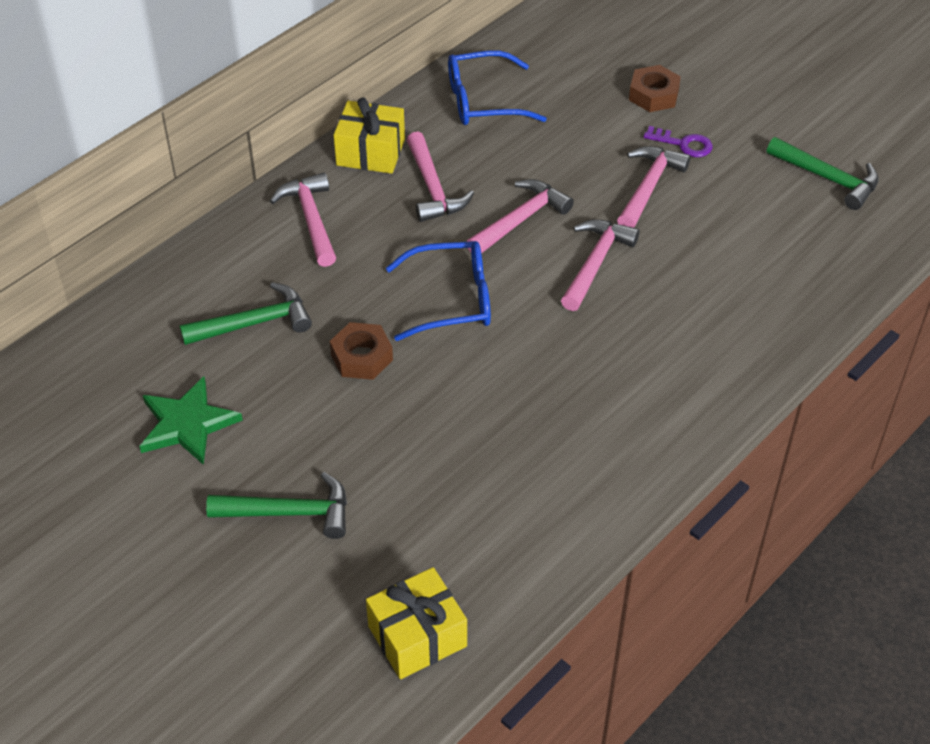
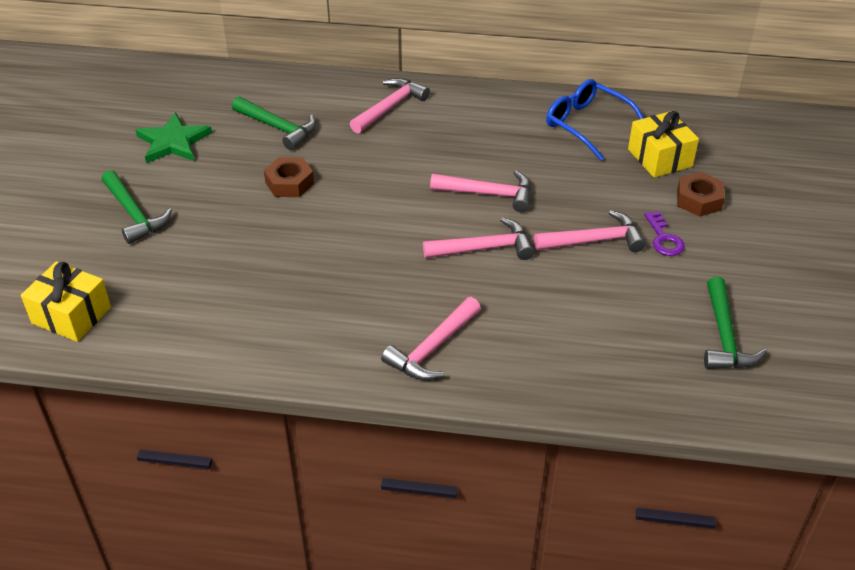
camera: 55 degrees right, 5 degrees down
yellow gift [334,97,405,174] -> yellow gift moved to [628,111,699,178]
blue glasses [386,241,491,341] -> none
pink hammer [406,132,474,222] -> pink hammer moved to [381,297,481,380]

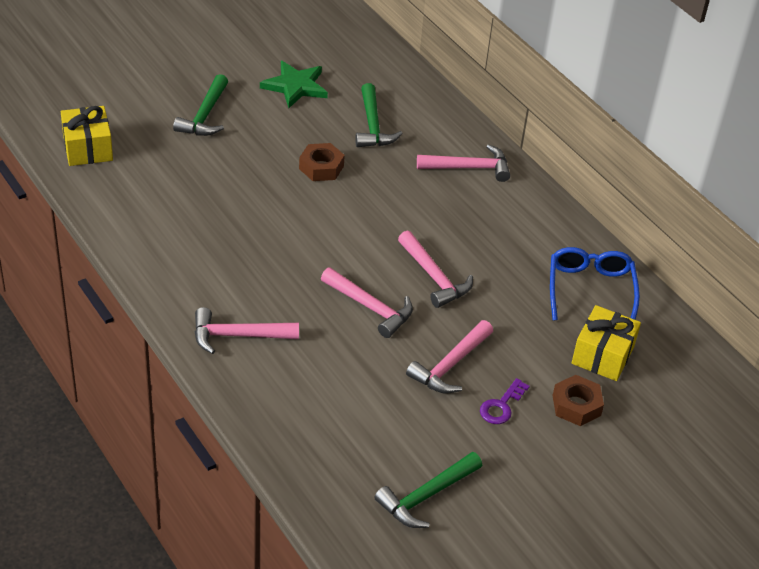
camera: 45 degrees right, 0 degrees up
pink hammer [534,210,646,252] -> pink hammer turned 90 degrees clockwise [406,320,493,393]

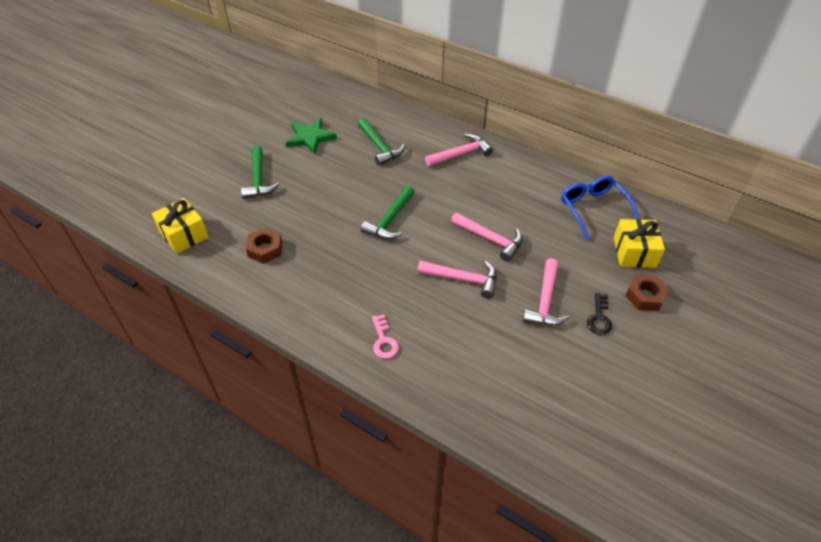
camera: 20 degrees left, 5 degrees up
pink hammer [195,307,299,354] -> pink key [372,314,399,359]
brown nut [299,143,345,181] -> brown nut moved to [246,228,282,264]
green hammer [374,452,482,528] -> green hammer moved to [361,185,414,239]
purple key [480,378,530,424] -> black key [587,293,612,335]

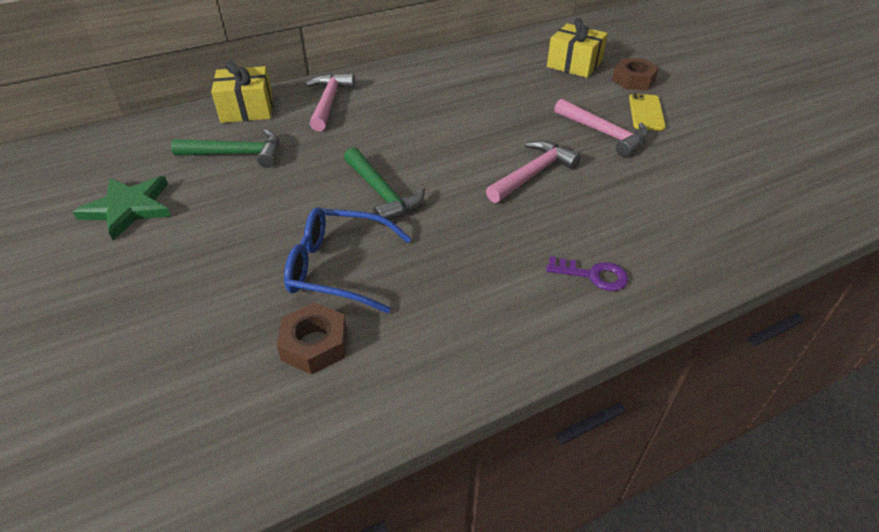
camera: 60 degrees left, 5 degrees down
yellow gift [152,198,209,254] -> yellow gift moved to [211,61,273,123]
green hammer [241,146,279,199] -> none
pink key [372,314,399,359] -> purple key [546,256,628,291]
pink hammer [451,212,523,262] -> none
blue glasses [561,176,638,240] -> blue glasses moved to [284,207,412,313]
black key [587,293,612,335] -> yellow phone [629,93,666,131]

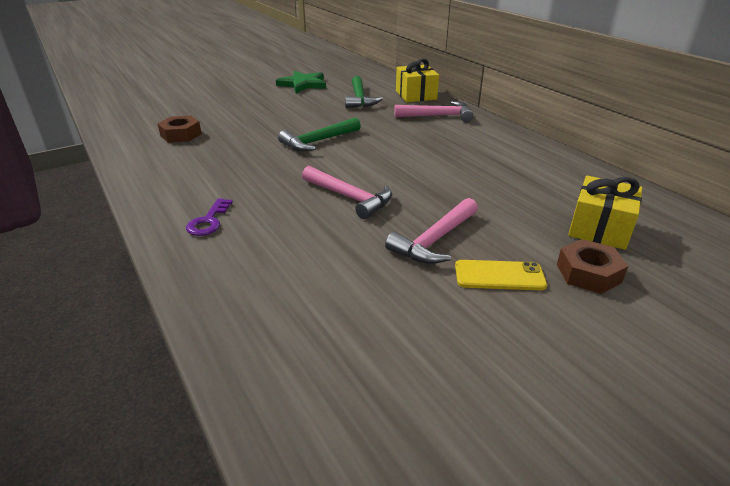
camera: 85 degrees right, 10 degrees down
blue glasses [284,207,412,313] -> none

